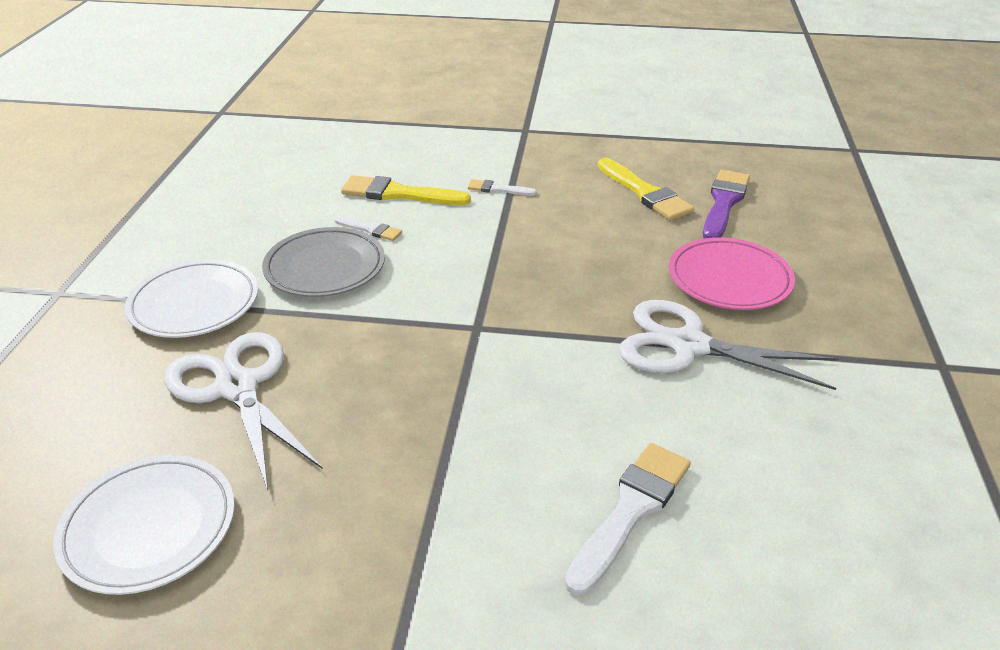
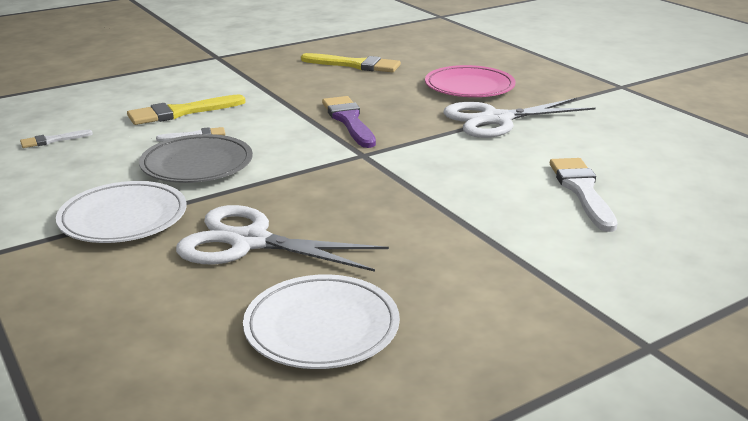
camera: 40 degrees left, 10 degrees down
white brush [468,179,537,196] -> white brush moved to [20,130,93,148]
purple brush [703,170,750,238] -> purple brush moved to [322,96,376,148]

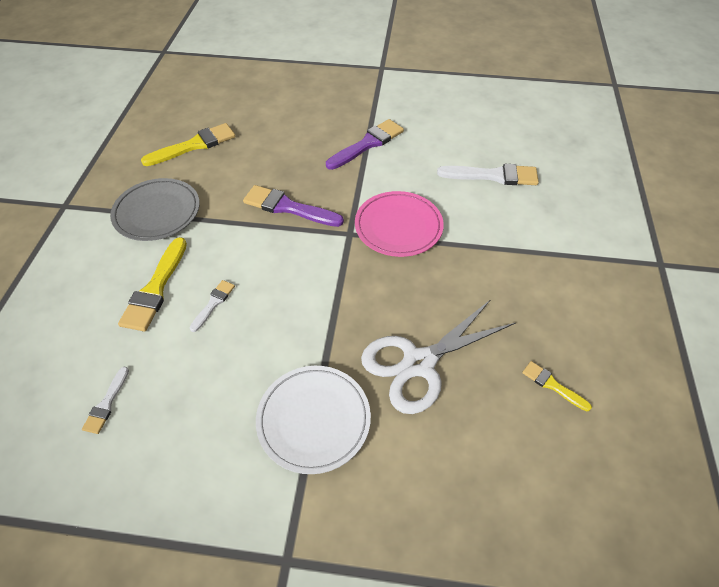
camera: 50 degrees left, 25 degrees up
grey plate [139,134,253,183] -> grey plate moved to [110,178,200,241]
white plate [243,274,400,369] -> yellow brush [522,361,592,411]
pink plate [425,65,516,97] -> pink plate moved to [355,191,444,257]
white scissors [443,98,596,138] -> purple brush [326,119,404,170]
white brush [550,158,618,232] -> white brush turned 150 degrees clockwise [437,164,539,185]

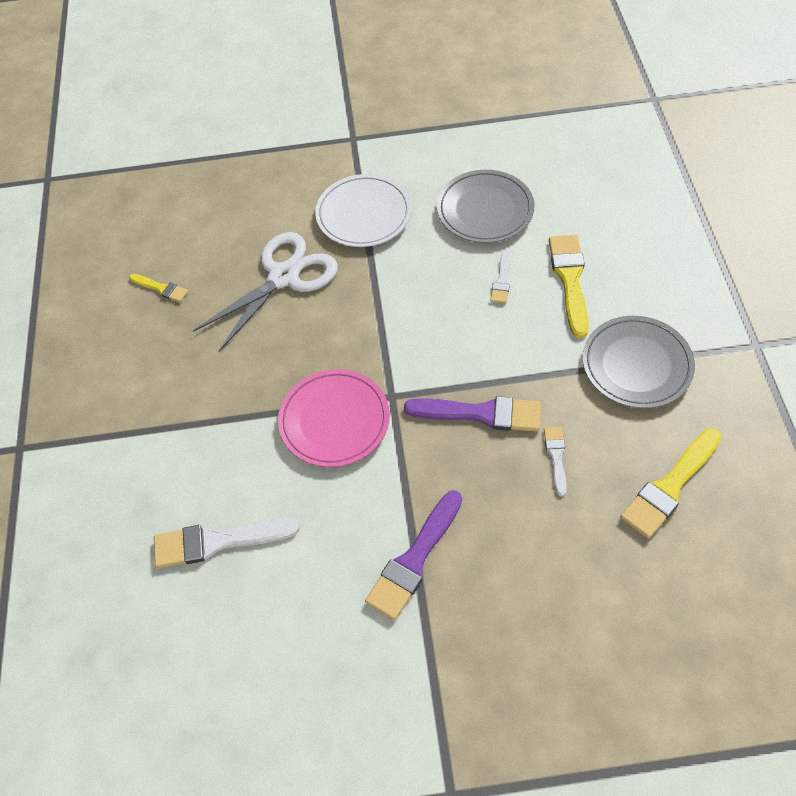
camera: 170 degrees right, 5 degrees up
white brush [82,367,129,434] -> white brush moved to [544,427,567,496]
none -> grey plate [437,170,535,243]

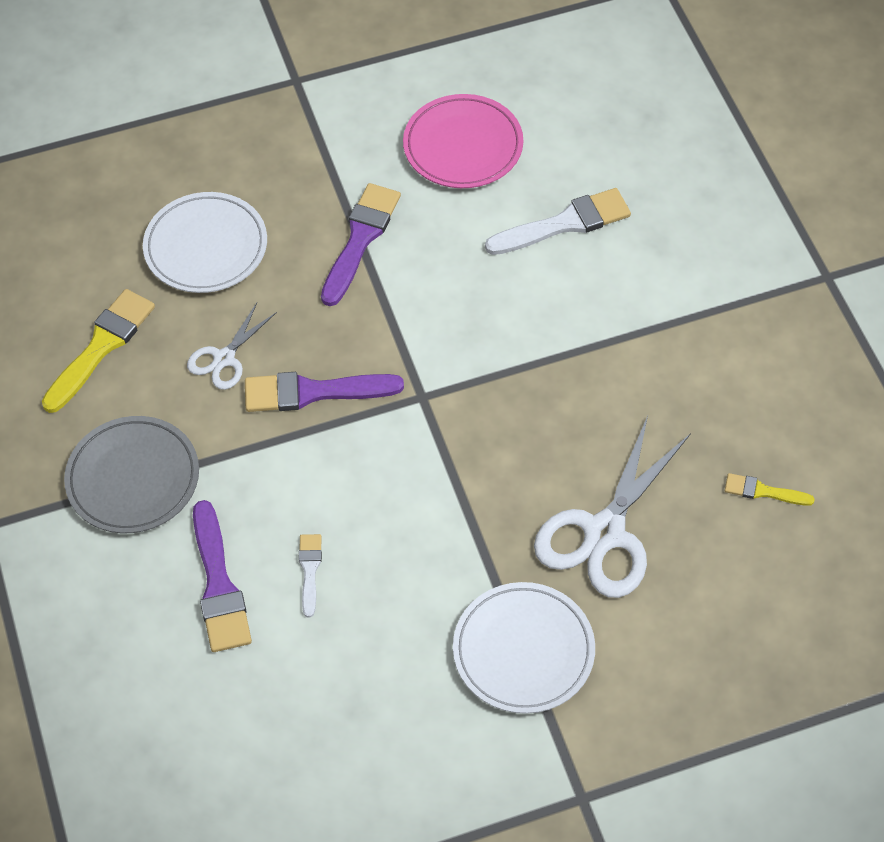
camera: 165 degrees right, 0 degrees up
pink plate [278,369,390,467] -> pink plate moved to [403,94,523,188]
grey plate [437,170,535,243] -> none
white brush [544,427,567,496] -> white scissors [187,303,277,390]
yellow brush [549,235,589,338] -> purple brush [193,500,252,652]
none -> white plate [143,192,267,293]

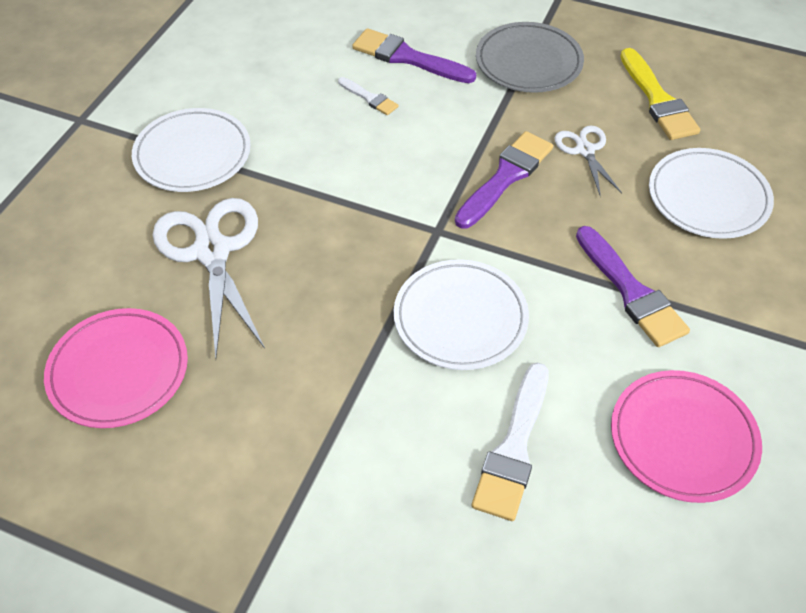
camera: 130 degrees right, 5 degrees down
yellow brush [725,473,815,506] -> pink plate [44,308,188,428]
none -> white plate [394,259,529,370]

